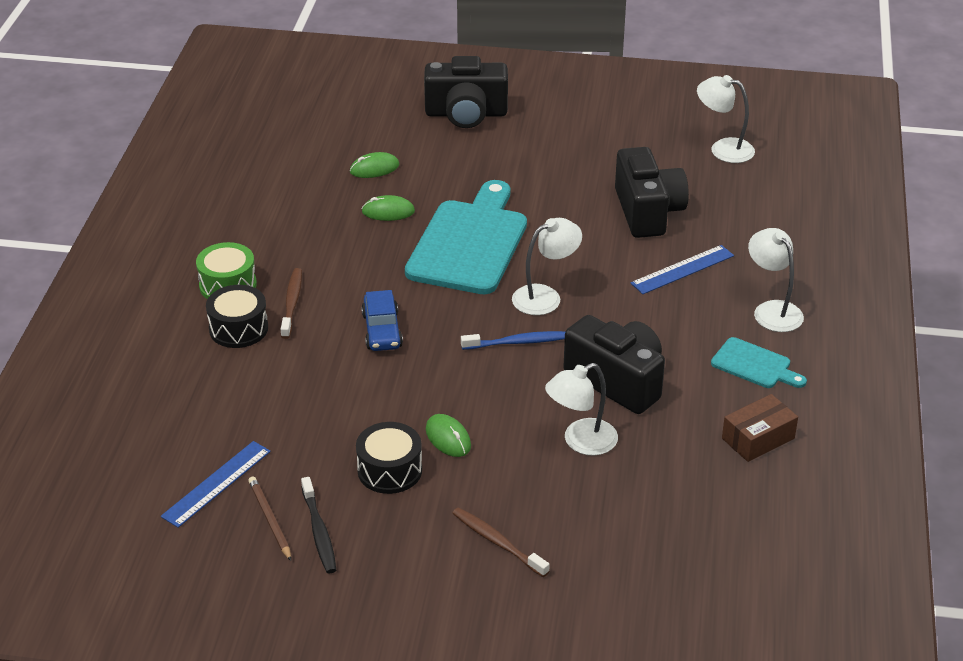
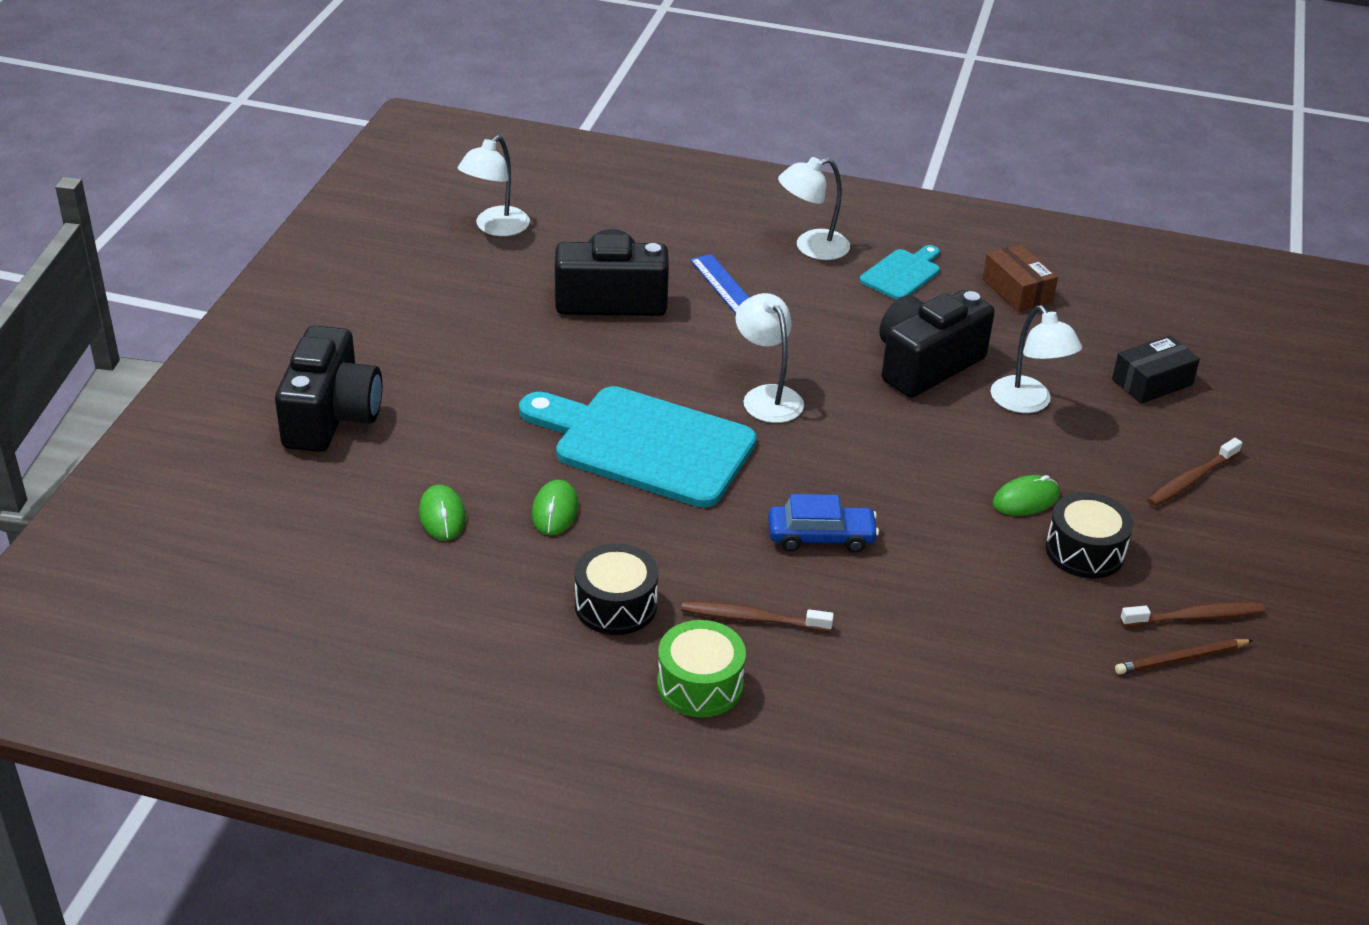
camera: 85 degrees left, 0 degrees up
blue ruler [161,441,271,528] -> none
black drum [206,285,268,348] -> black drum moved to [575,543,658,635]
black toothbrush [301,477,336,573] -> brown toothbrush [1120,602,1265,627]
blue toothbrush [461,331,566,350] -> none
none -> black box [1112,335,1200,404]

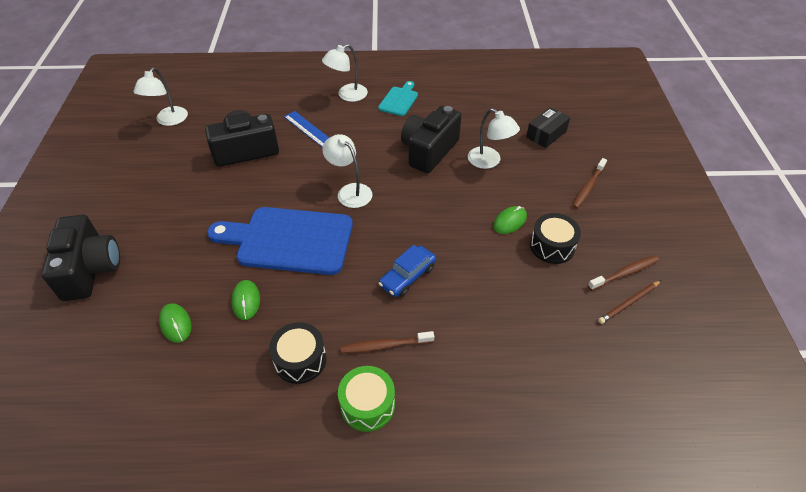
camera: 15 degrees left, 10 degrees up
turquoise cutting board [519,386,757,508] -> blue cutting board [207,207,353,275]
blue car [768,494,879,553] -> blue car turned 150 degrees clockwise [378,245,436,297]
brown box [982,244,1058,312] -> none

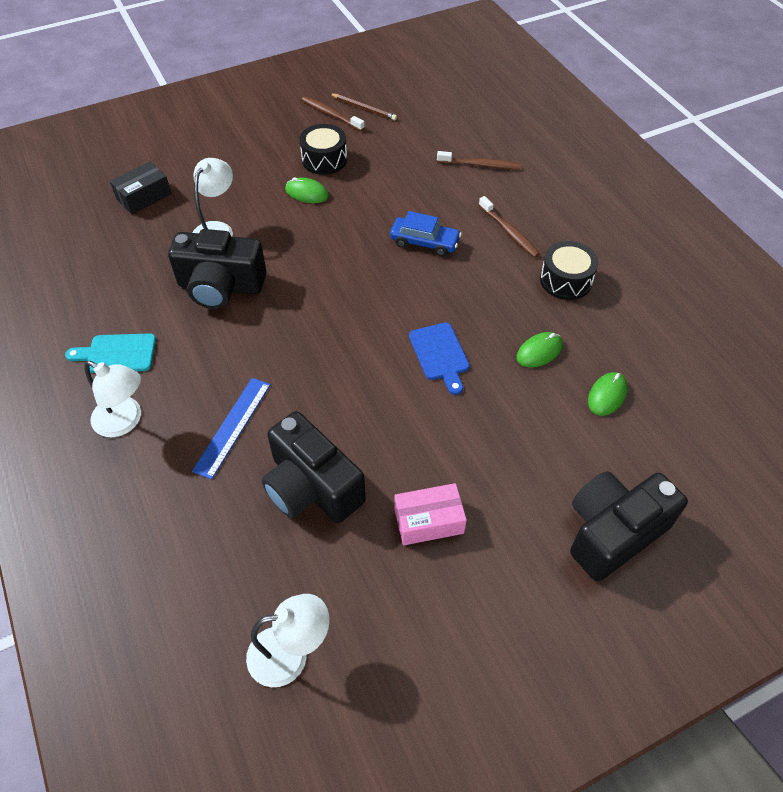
camera: 115 degrees left, 5 degrees up
blue cutting board [207,207,353,275] -> blue cutting board [409,322,470,395], size x0.48
white lamp [322,134,372,208] -> none
green drum [338,366,395,432] -> none
black box [526,107,570,148] -> black box turned 60 degrees counterclockwise [110,162,171,214]
brown toothbrush [572,158,607,209] -> brown toothbrush moved to [437,151,521,170]
none -> pink box [394,483,467,545]

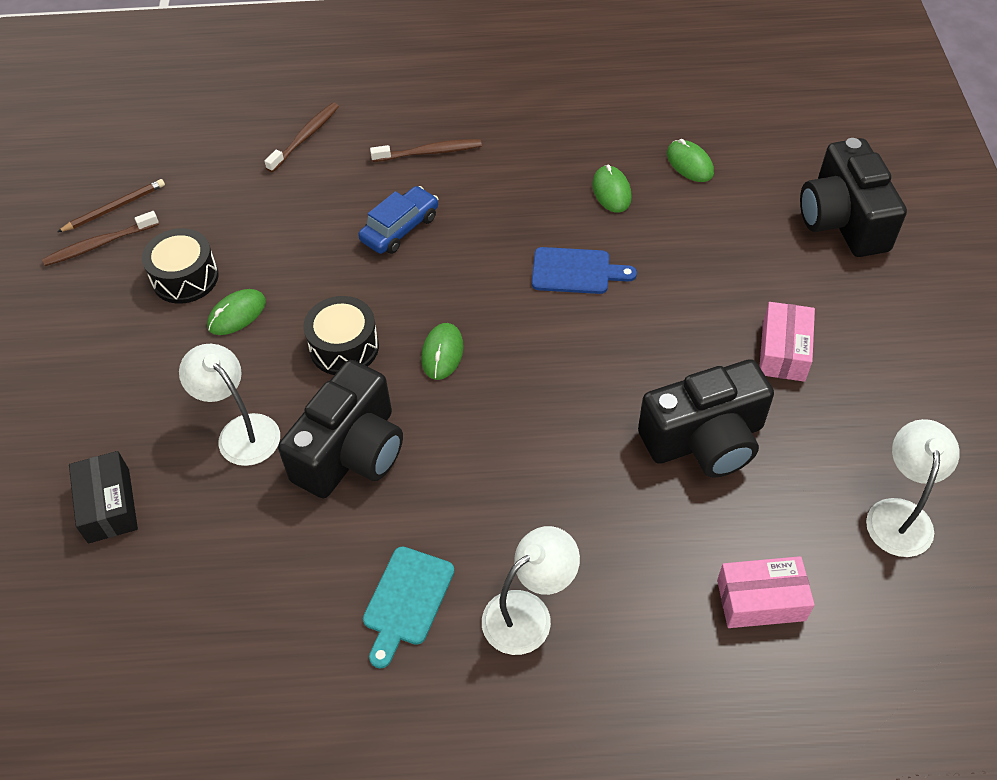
camera: 65 degrees left, 0 degrees up
blue ruler [192,378,271,479] -> none
black drum [540,241,598,300] -> black drum moved to [303,296,379,375]
none -> green mouse [421,323,464,380]
none -> pink box [717,556,815,628]

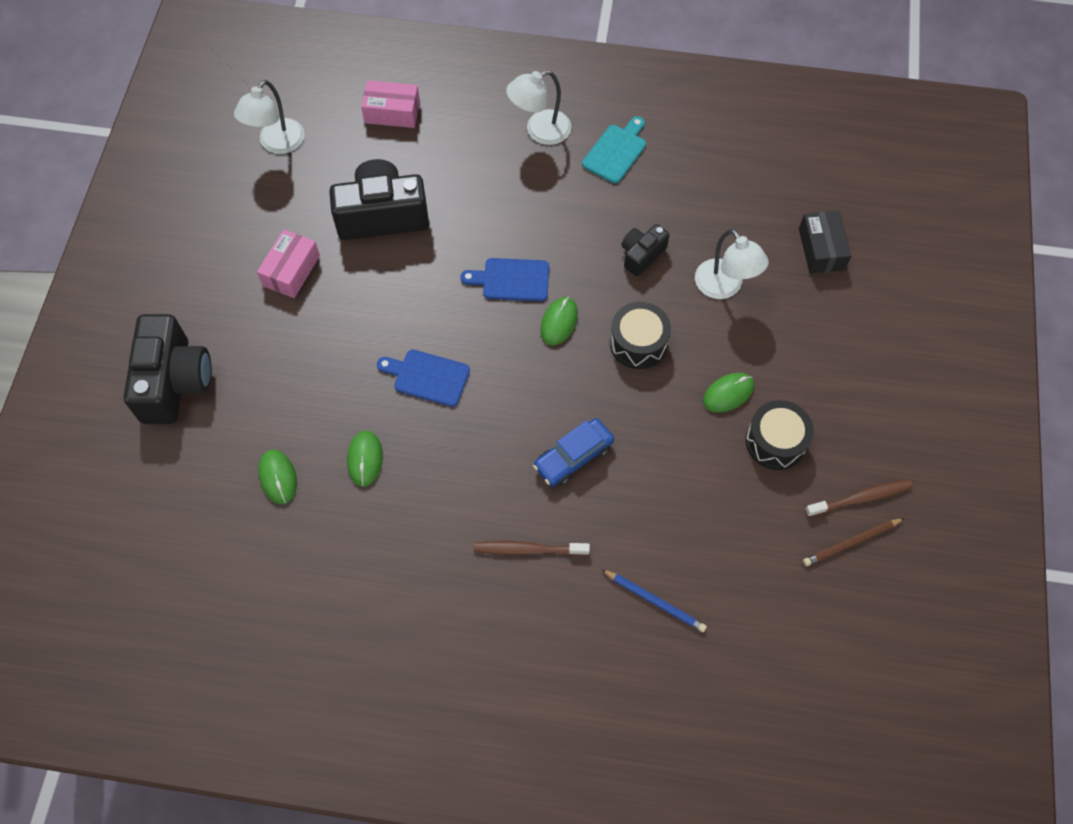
camera: 170 degrees left, 10 degrees up
brown toothbrush [265,102,339,172] -> blue pencil [601,569,707,632]
black camera [278,360,403,498] -> black camera [622,224,670,276], size x0.53
none -> blue cutting board [460,258,549,302]

